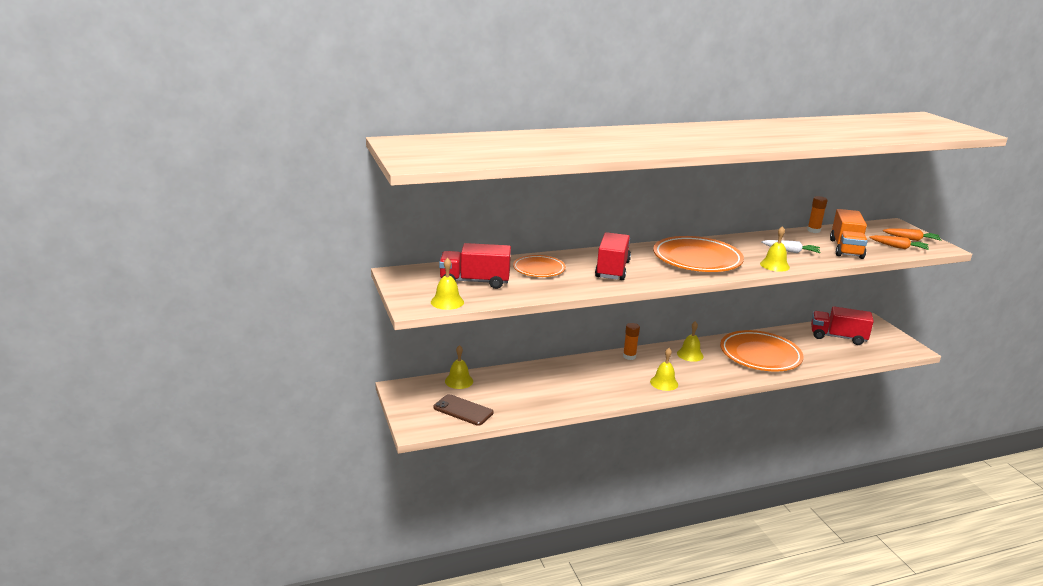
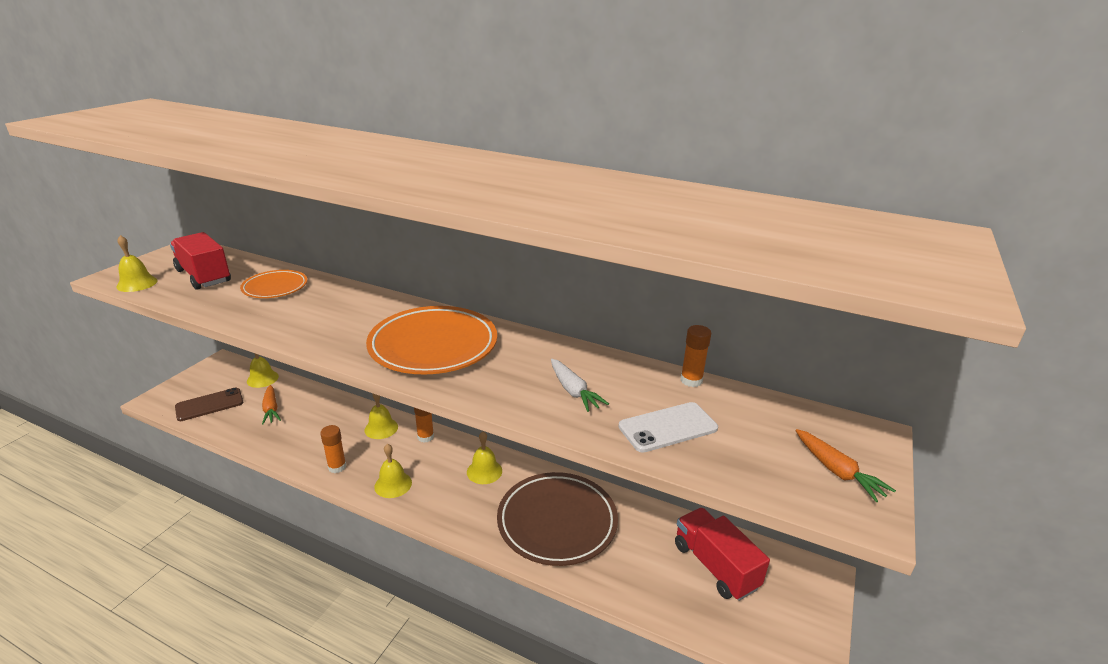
camera: 45 degrees right, 5 degrees up
brown phone [433,394,493,426] -> brown phone turned 75 degrees clockwise [175,388,243,421]
red truck [595,232,631,280] -> none
orange plate [720,330,803,372] -> brown plate [497,472,618,566]
yellow bell [760,226,790,272] -> yellow bell moved to [364,394,398,439]
orange truck [830,209,868,259] -> white phone [618,402,718,453]
orange carrot [869,235,929,250] -> orange carrot moved to [262,385,281,425]
none -> orange glue stick [320,425,346,473]

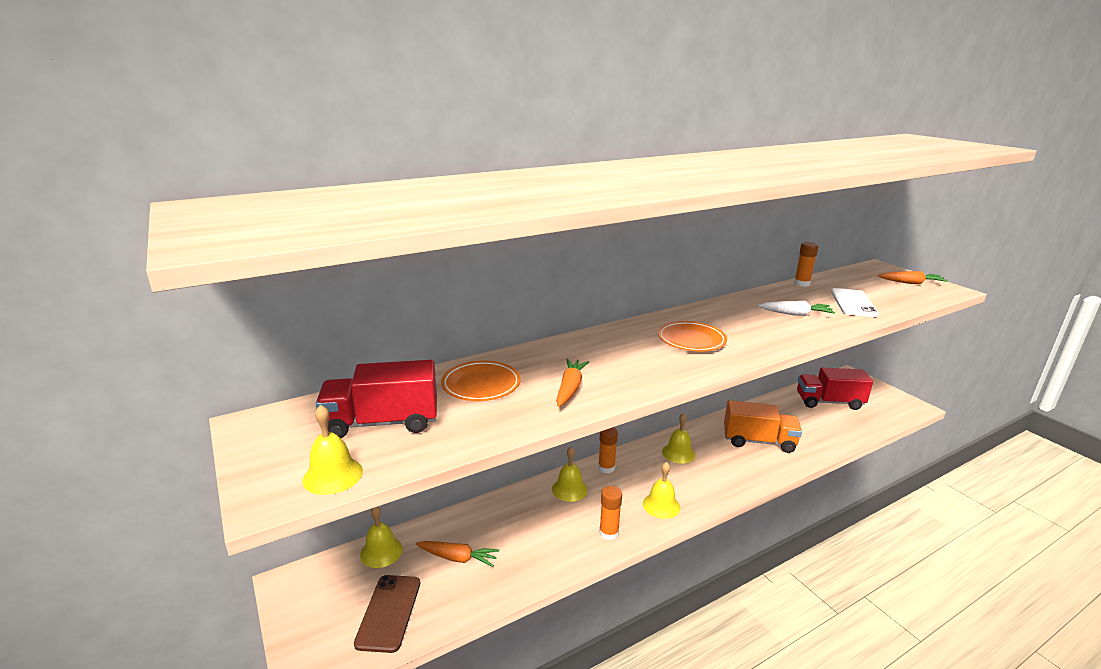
camera: 55 degrees left, 5 degrees down
orange plate [366,306,497,375] -> orange plate [658,321,727,351], size x0.56
brown plate [497,472,618,566] -> orange truck [724,400,802,453]
none -> orange carrot [556,359,589,407]

